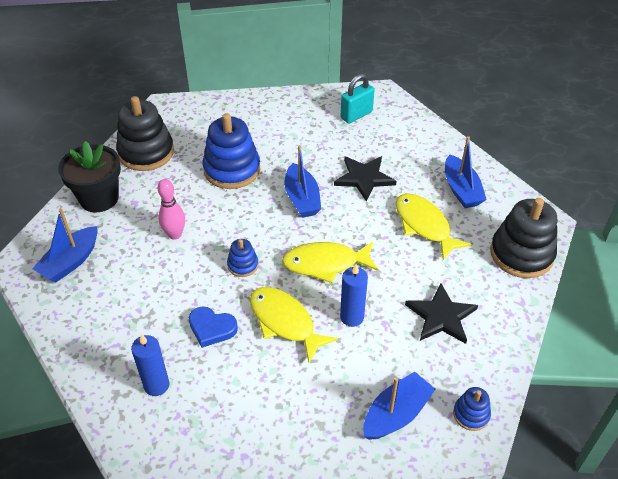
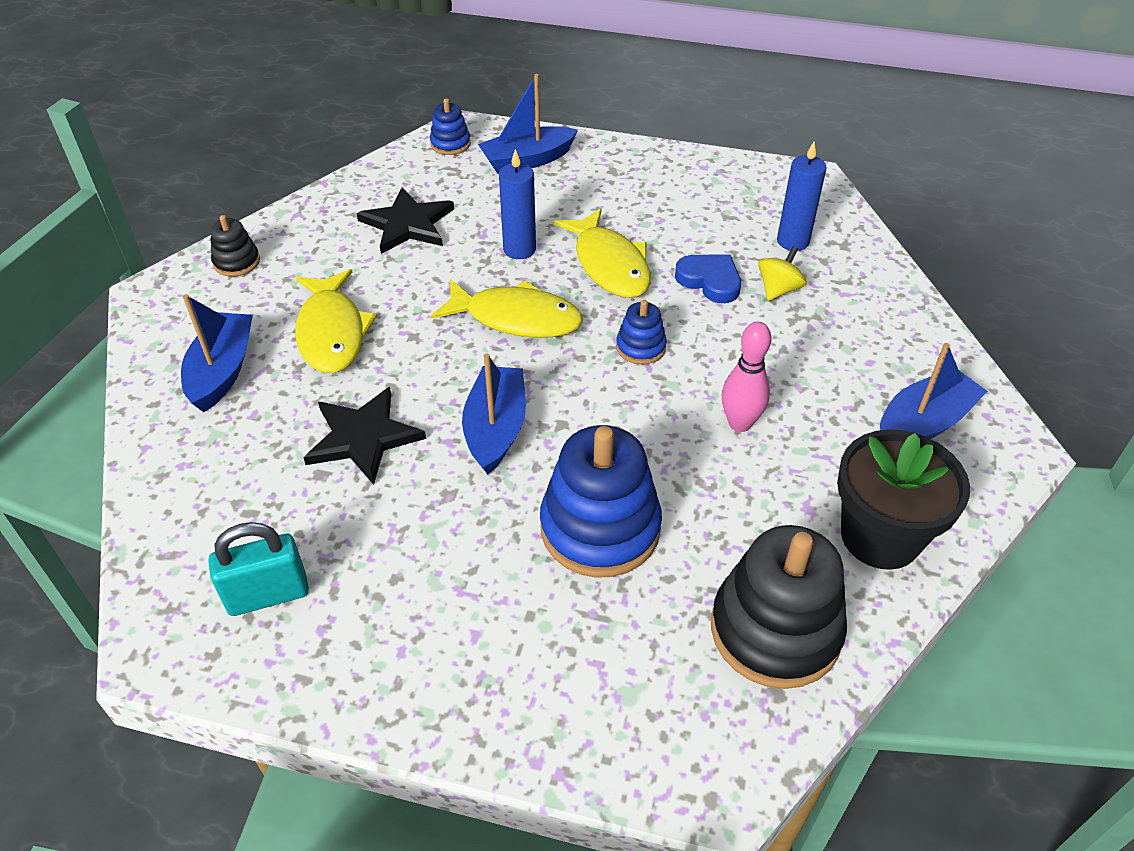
camera: 160 degrees left, 0 degrees up
black stacking toy [490,198,557,278] -> black stacking toy [210,215,260,277], size x0.49
none -> yellow spinning top [758,246,806,301]

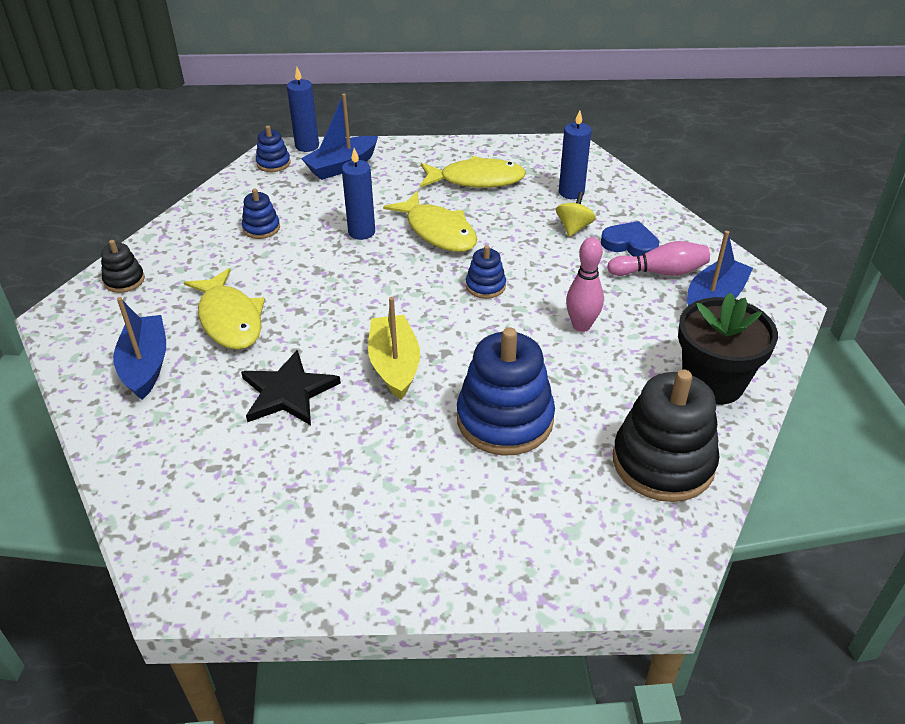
camera: 15 degrees left, 5 degrees down
turquoise padlock [208,522,309,616] -> none
black star [356,188,454,254] -> blue stacking toy [242,189,280,239]
yellow fish [431,279,583,338] -> yellow fish moved to [420,156,526,188]
blue boat [462,354,526,475] -> yellow boat [368,297,420,400]
blue heart [675,254,741,303] -> blue heart moved to [601,221,659,257]
none -> blue candle [287,67,319,152]
none -> pink bowling pin [607,241,710,276]

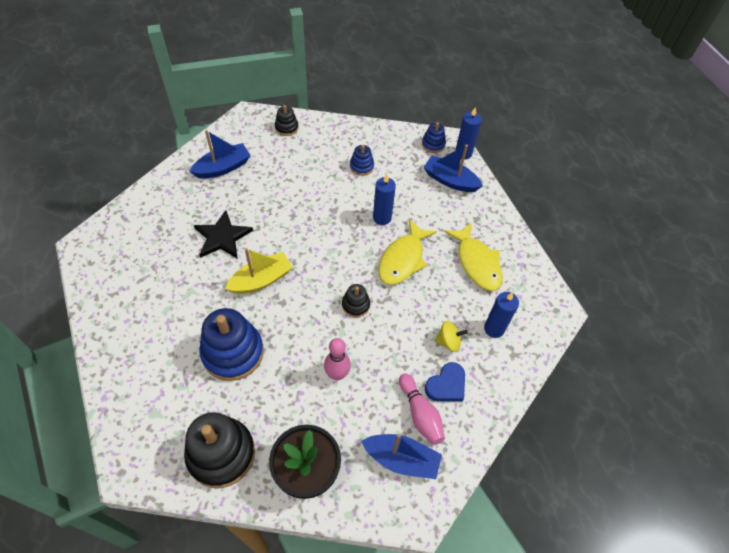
camera: 65 degrees right, 15 degrees up
yellow fish [184,268,265,350] -> none
blue stacking toy [466,245,506,299] -> black stacking toy [342,284,370,317]
blue heart [601,221,659,257] -> blue heart turned 45 degrees clockwise [425,362,465,401]

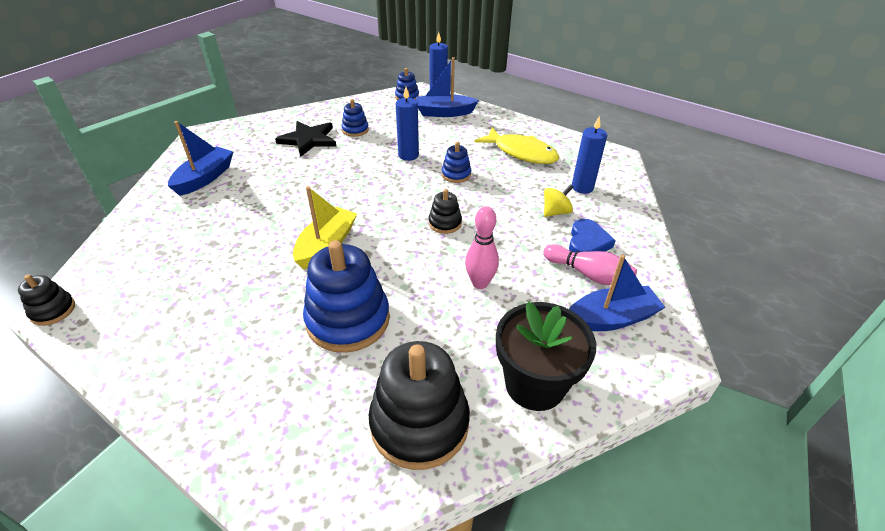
camera: 30 degrees left, 15 degrees down
black star [194,210,253,259] -> black star moved to [275,121,336,157]
black stacking toy [275,105,299,136] -> black stacking toy moved to [18,274,75,326]
yellow fish [378,219,437,285] -> blue stacking toy [442,142,471,183]

